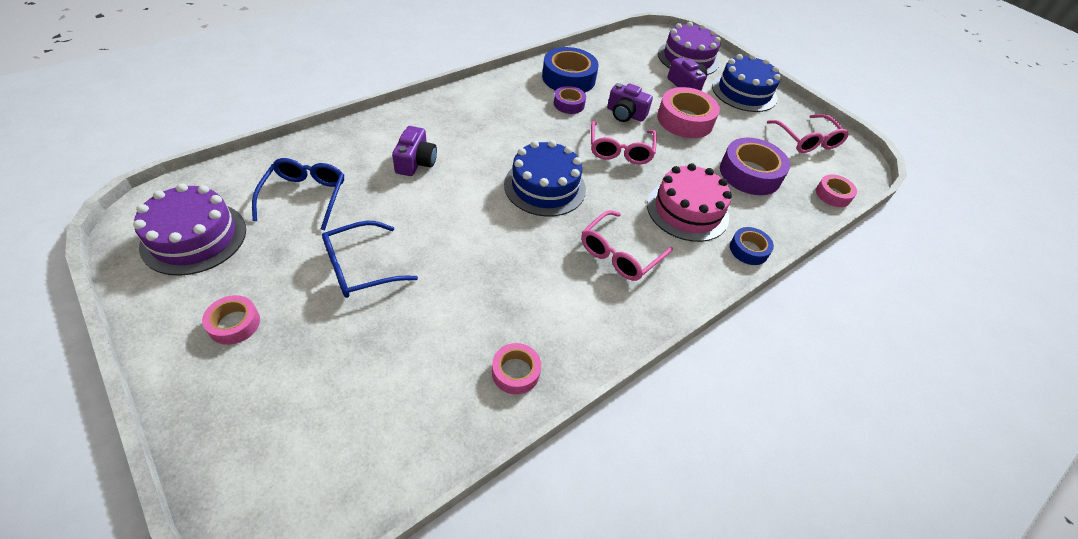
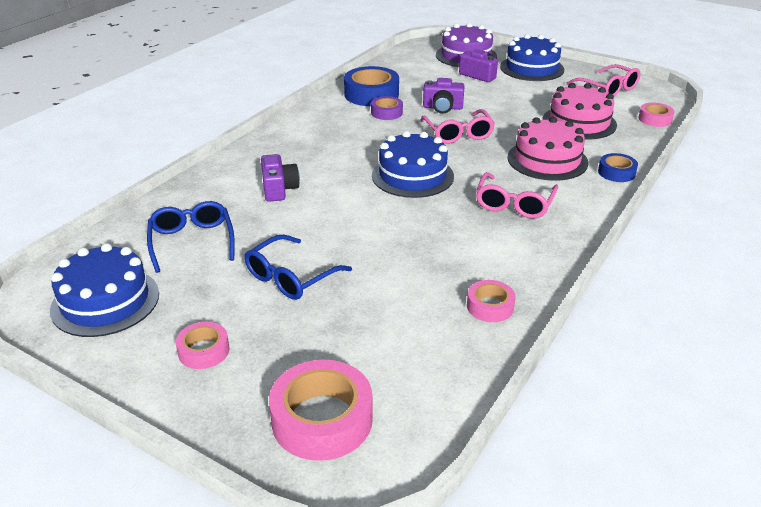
camera: 15 degrees left, 15 degrees down
purple cake [133,183,246,276] -> blue cake [50,243,159,337]
pink tape [657,87,720,138] -> pink tape moved to [269,360,373,461]
purple tape [720,138,790,195] -> pink cake [543,83,617,139]

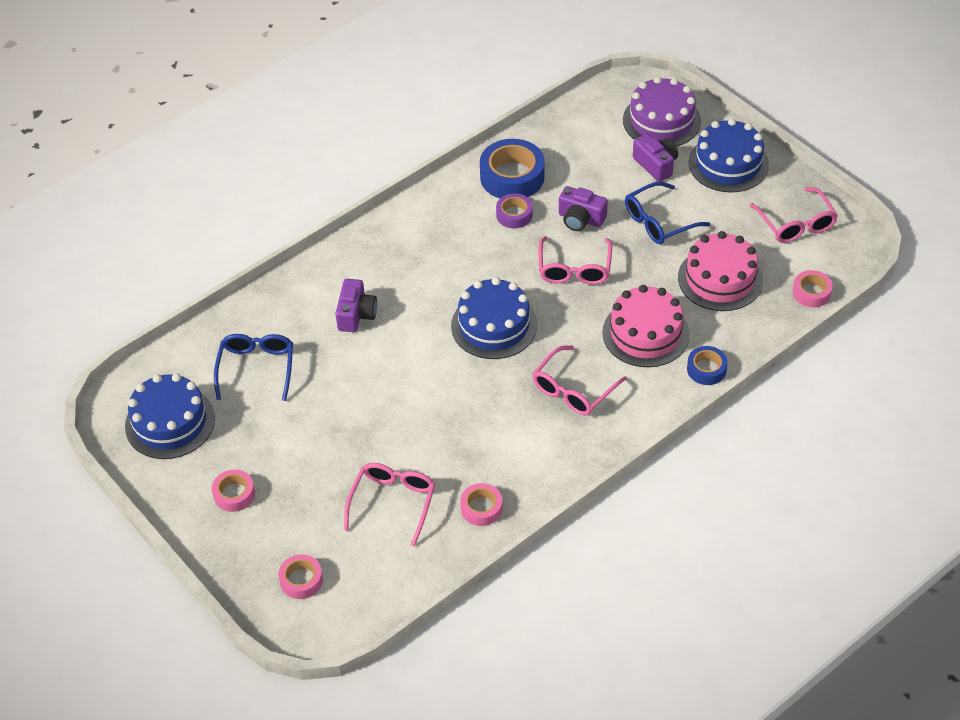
camera: 20 degrees right, 15 degrees up
blue glasses [244,235,352,300] -> blue glasses moved to [625,182,710,244]
pink tape [269,360,373,461] -> pink tape [278,554,323,599], size x0.55
none -> pink glasses [344,463,435,547]

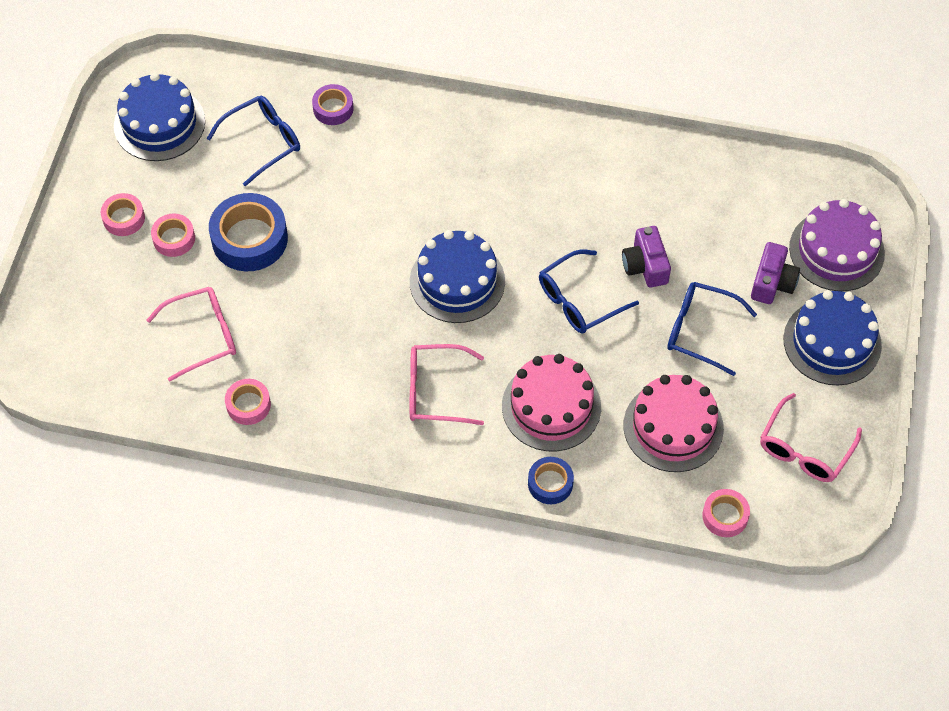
camera: 50 degrees right, 10 degrees up
pink tape [278,554,323,599] -> pink tape moved to [151,214,195,257]
purple camera [335,279,377,332] -> none
blue tape [480,139,545,198] -> blue tape moved to [209,193,288,271]
purple tape [496,193,533,228] -> purple tape moved to [312,84,353,125]
pink glasses [539,236,612,285] -> blue glasses [539,249,639,334]

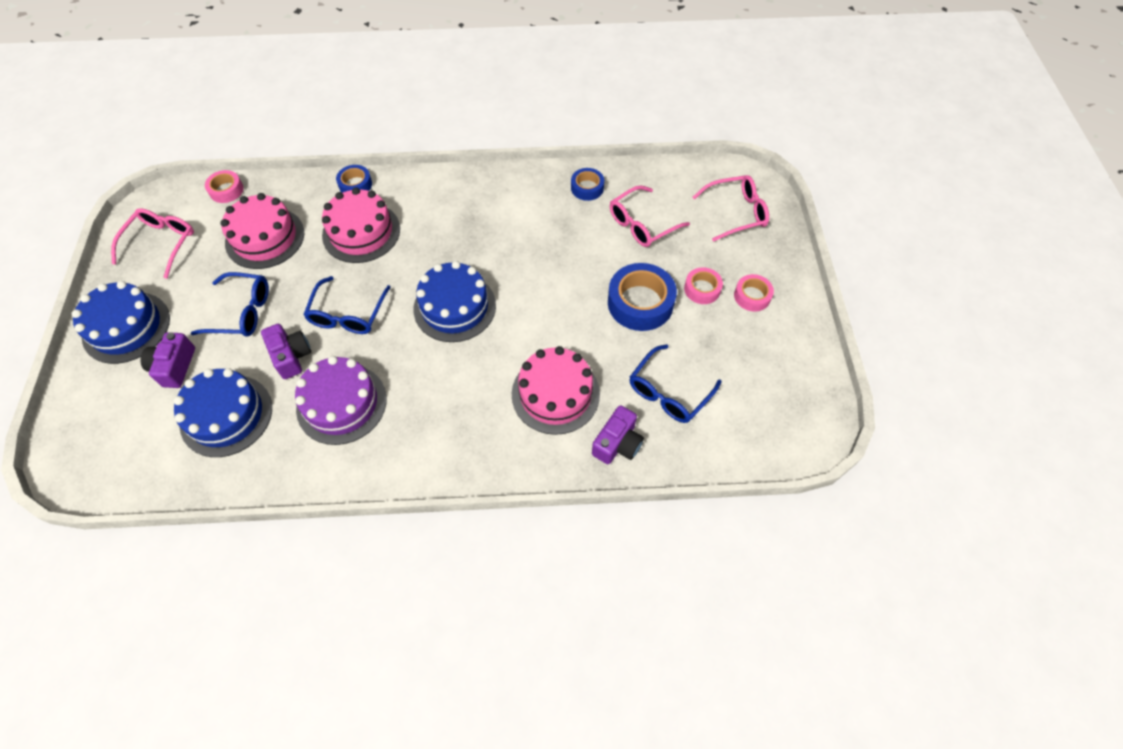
camera: 165 degrees right, 0 degrees up
blue cake [114,72,205,161] -> blue cake moved to [174,368,272,457]
pink tape [225,379,271,425] -> blue tape [571,168,604,201]
purple tape [312,84,353,125] -> purple camera [592,405,644,464]
pink glasses [410,344,484,425] -> pink glasses moved to [692,175,769,242]
blue glasses [539,249,639,334] -> blue glasses turned 150 degrees clockwise [303,276,391,334]
purple cake [789,199,885,291] -> purple cake moved to [295,356,387,445]
none -> pink cake [512,346,600,435]

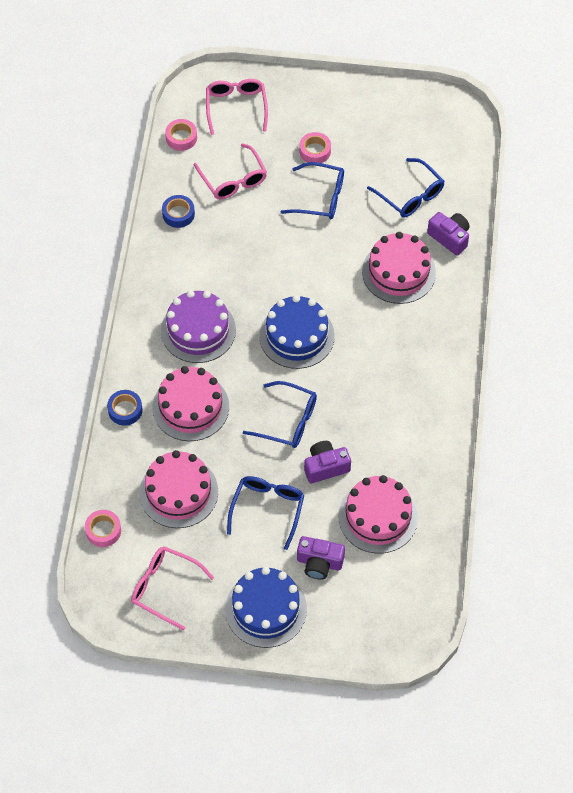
camera: 80 degrees left, 0 degrees up
blue cake [174,368,272,457] -> pink cake [339,475,418,554]
purple cake [295,356,387,445] -> purple cake moved to [161,290,236,363]
blue tape [608,263,677,331] -> blue glasses [281,162,344,219]
pink tape [734,274,774,311] -> pink tape moved to [165,119,197,151]

